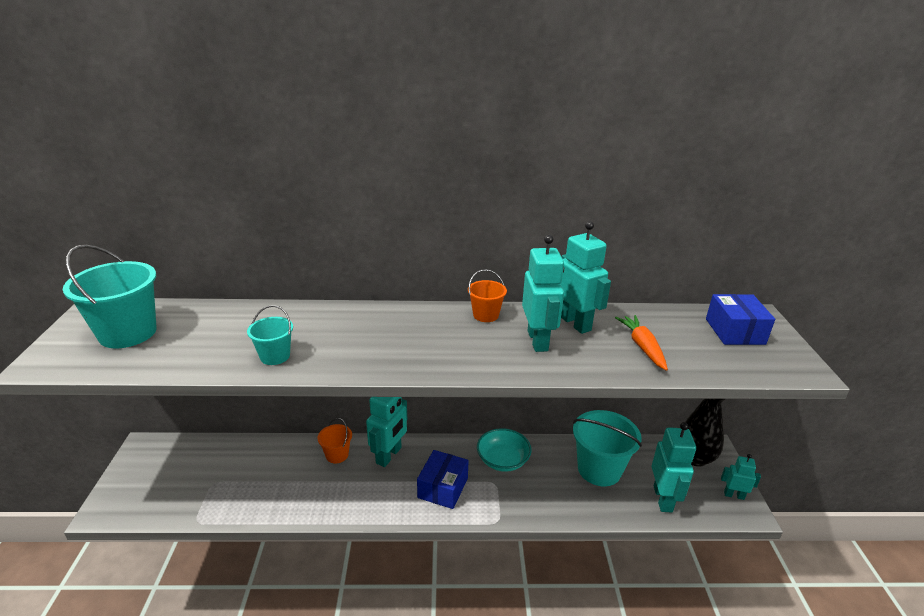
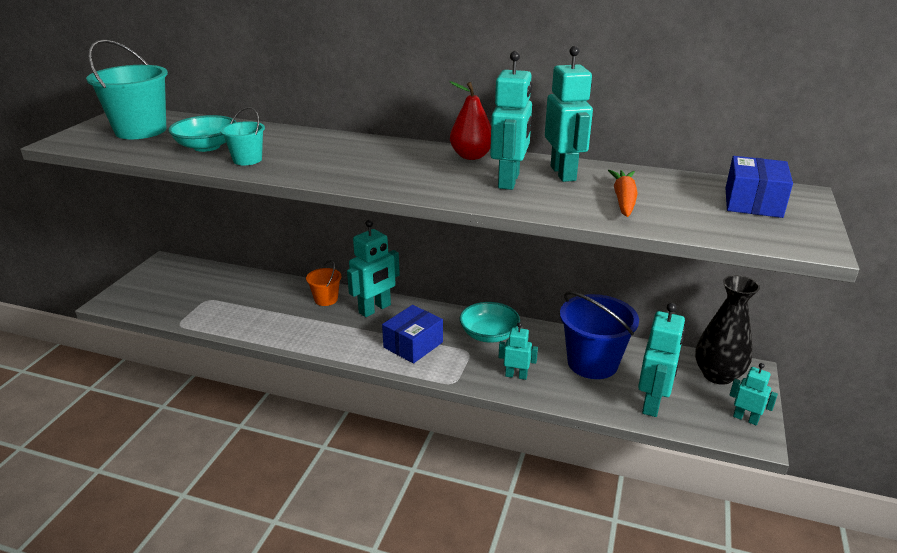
camera: 20 degrees right, 0 degrees up
orange bucket [468,269,507,322] -> red pear [450,81,491,160]
turquoise bucket [573,410,642,486] -> blue bucket [560,292,639,379]
none -> turquoise bowl [168,115,236,152]
none -> turquoise robot [499,322,538,380]

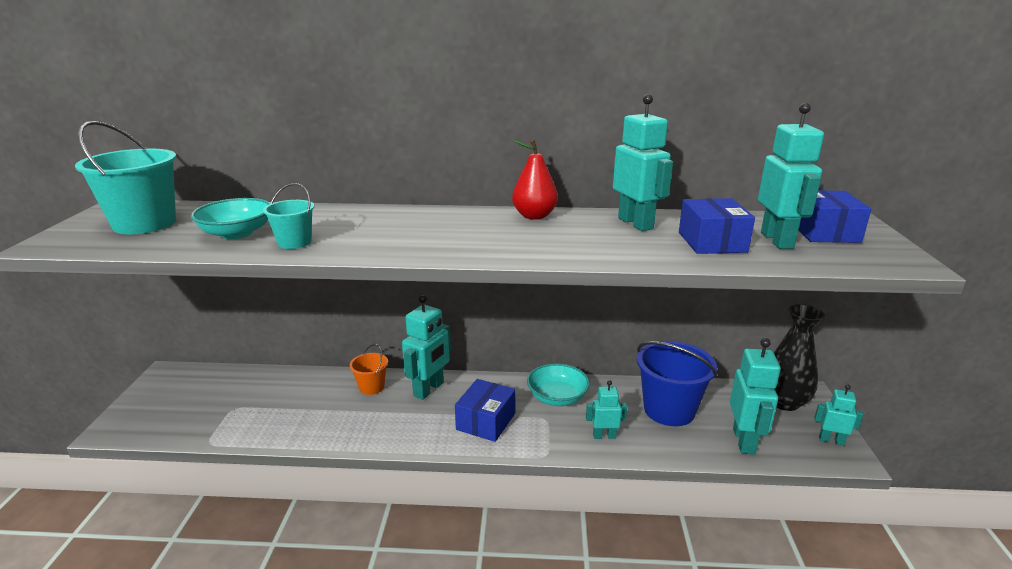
camera: 15 degrees left, 5 degrees down
turquoise robot [490,51,533,190] -> turquoise robot moved to [758,103,824,249]
orange carrot [608,170,638,217] -> blue box [679,198,755,254]

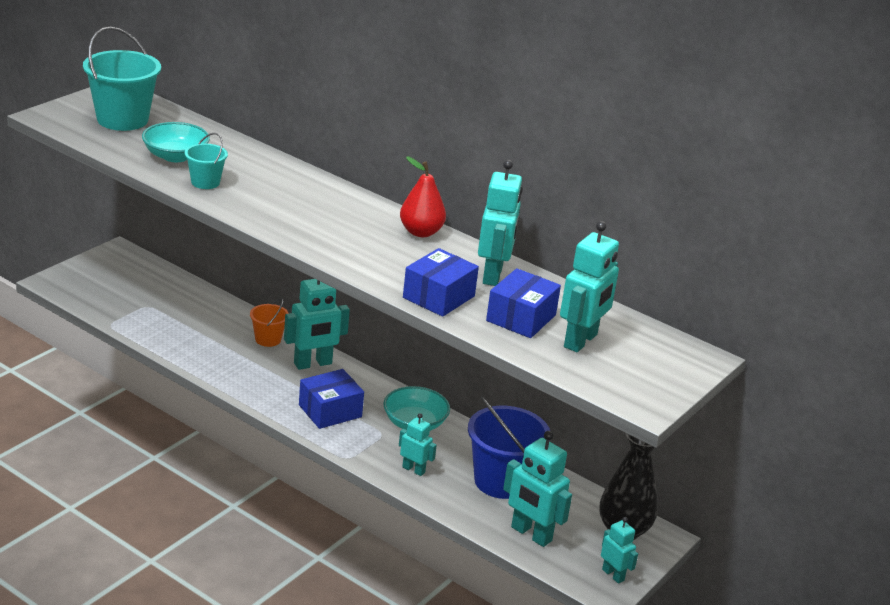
camera: 30 degrees right, 5 degrees up
turquoise robot [730,338,781,455] -> turquoise robot turned 90 degrees clockwise [503,431,572,547]
blue box [798,190,871,243] -> blue box moved to [403,248,479,317]

